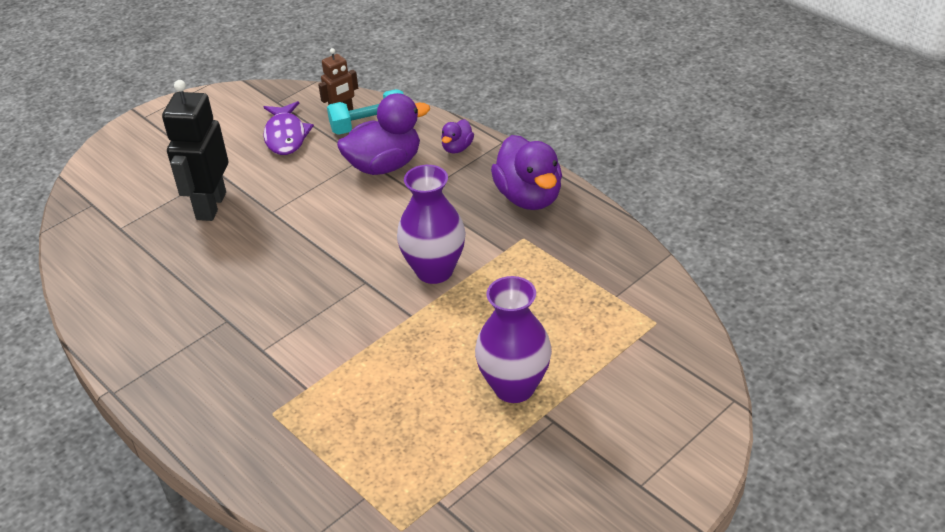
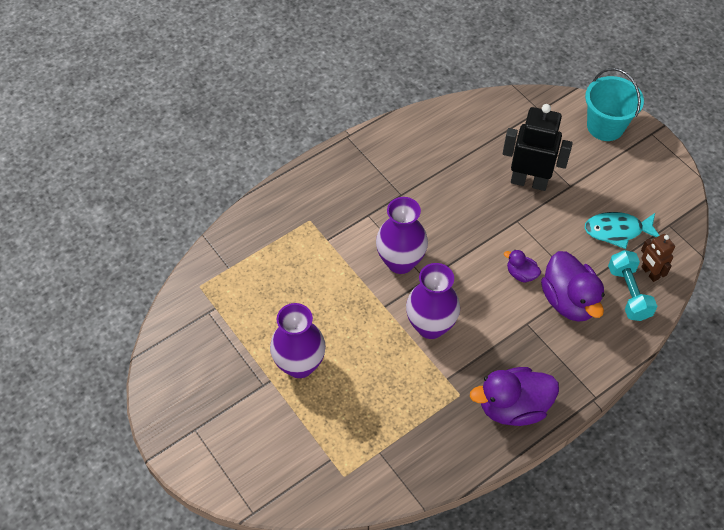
camera: 95 degrees right, 15 degrees up
purple fish [263,101,314,155] -> turquoise fish [585,212,660,249]
purple duck [441,119,474,154] -> purple duck moved to [504,250,541,283]
none -> purple vase [376,197,428,274]
none -> turquoise bucket [585,68,644,141]

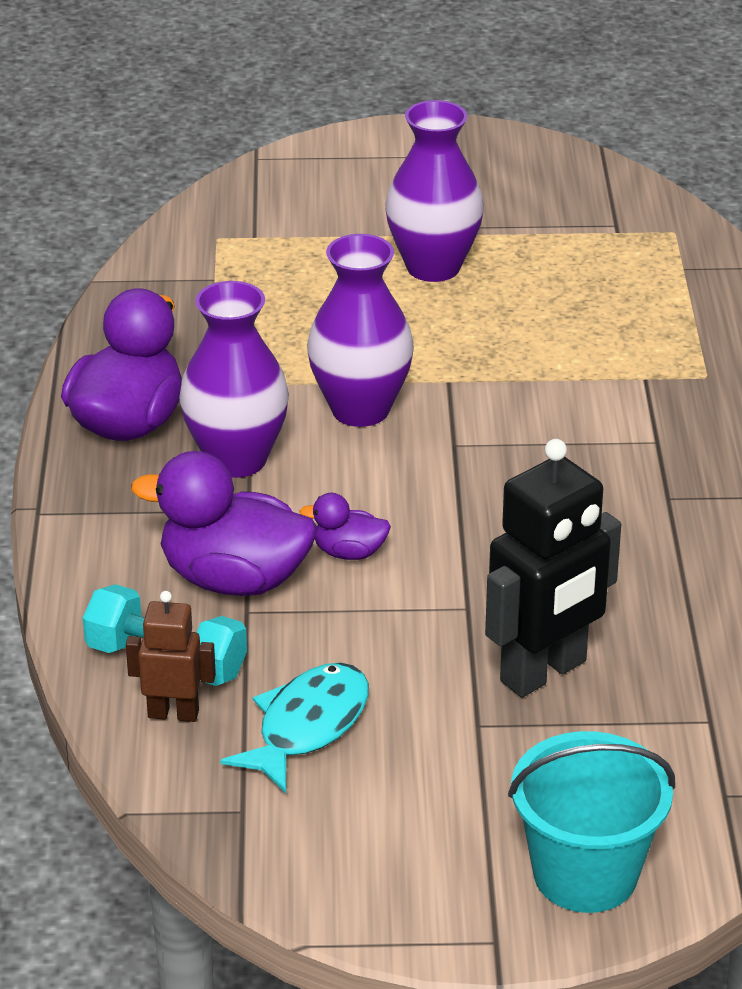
camera: 125 degrees right, 20 degrees down
purple vase [376,197,428,274] -> purple vase moved to [179,281,289,478]
purple duck [504,250,541,283] -> purple duck turned 150 degrees counterclockwise [300,493,391,560]

